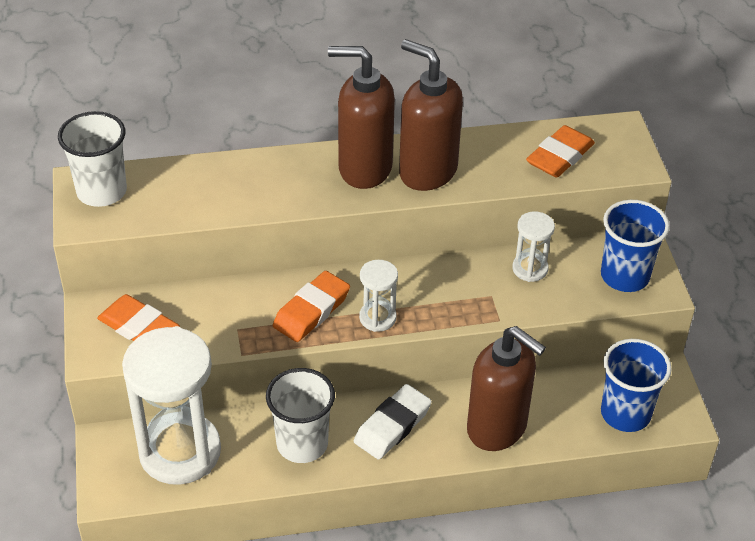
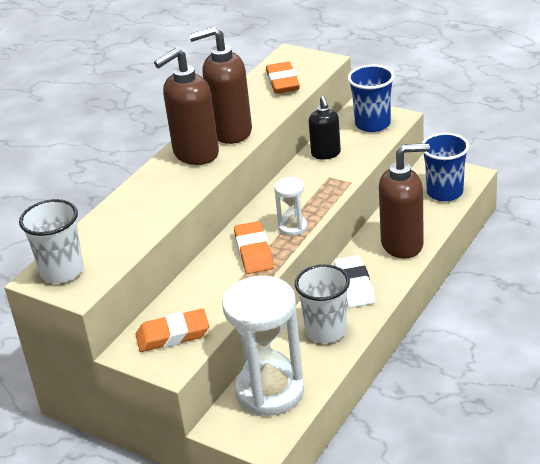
camera: 45 degrees left, 10 degrees down
white hourglass [512,211,555,282] -> black soap dispenser [309,96,341,160]

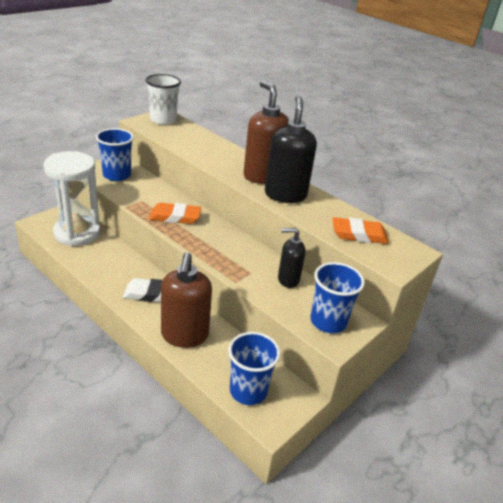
camera: 95 degrees right, 0 degrees up
orange eraser [135,309,209,352] -> blue cup [96,128,134,181]
brown soap dispenser [189,26,252,144] -> black soap dispenser [265,96,317,203]
white hourglass [274,177,307,236] -> none
white cup [295,264,350,343] -> none

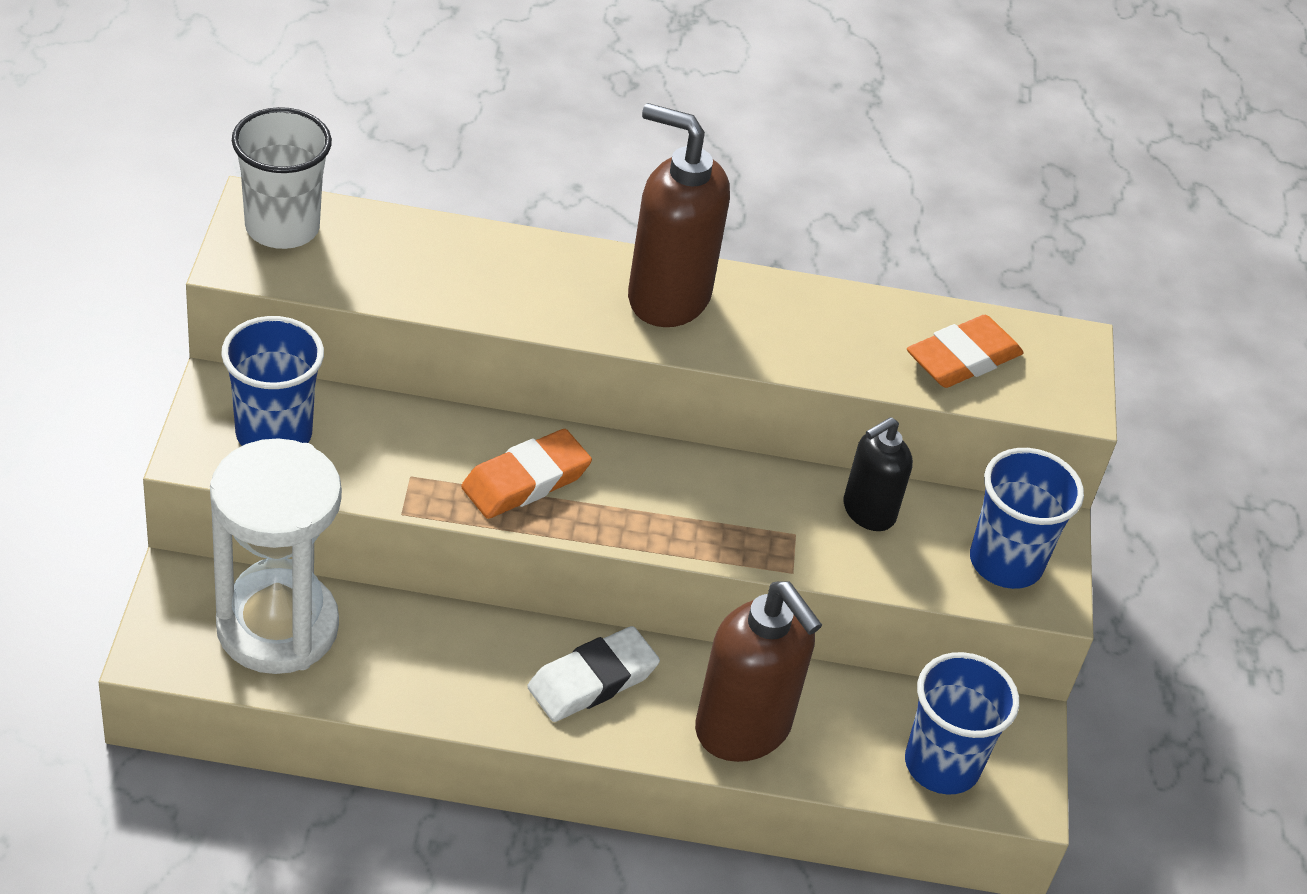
camera: 40 degrees left, 10 degrees up
black soap dispenser [265,96,317,203] -> none

